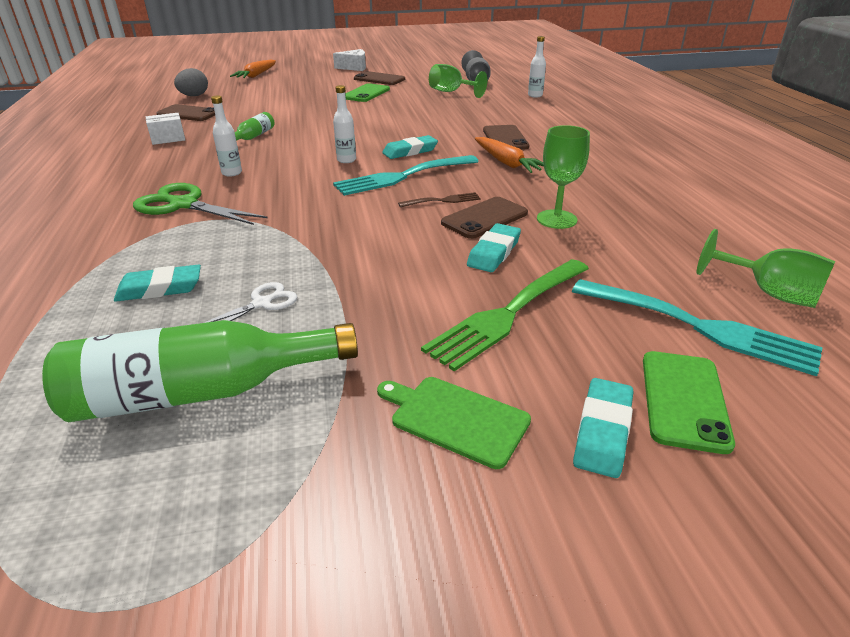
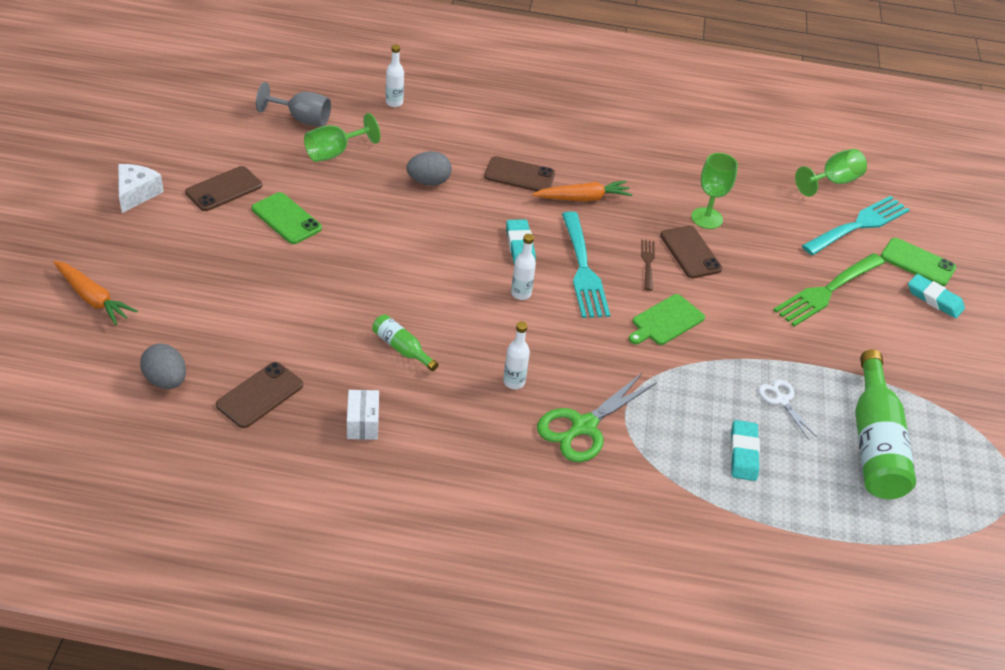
camera: 75 degrees left, 10 degrees up
green cutting board [377,377,531,469] -> green cutting board moved to [629,294,705,345]
green fork [421,259,589,371] -> green fork turned 75 degrees clockwise [773,253,885,327]
turquoise eraser [467,223,521,272] -> none
none -> grey egg [407,151,452,185]

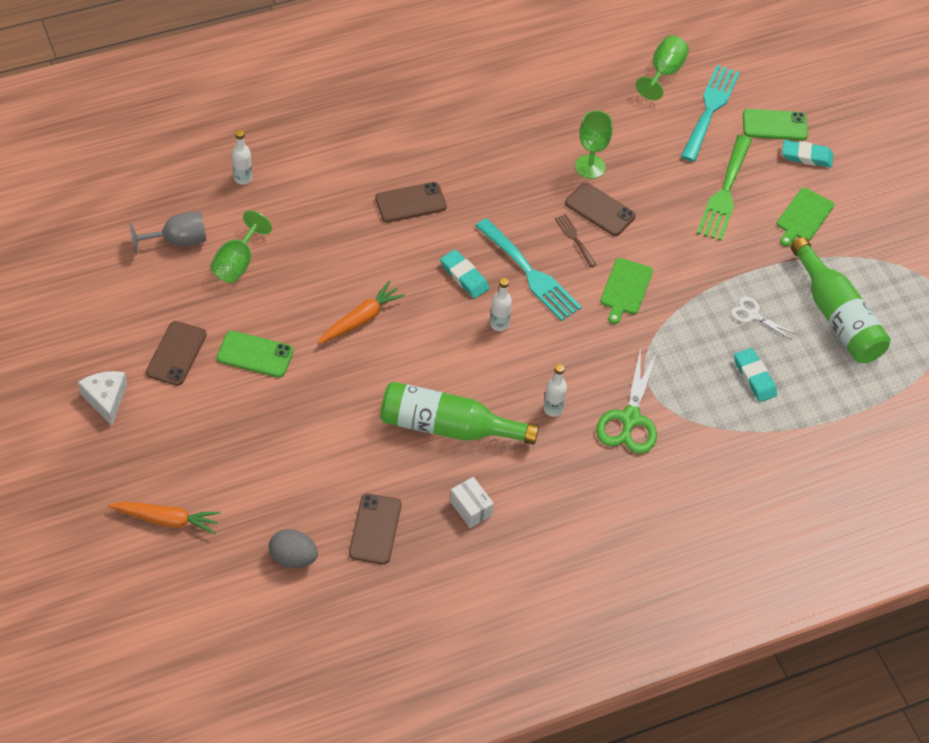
camera: 30 degrees left, 10 degrees up
green bottle [372,314,439,371] -> green bottle [380,382,539,445], size x2.08
grey egg [407,151,452,185] -> none
orange carrot [532,181,632,201] -> orange carrot moved to [318,281,405,344]
none -> green cutting board [777,188,834,246]

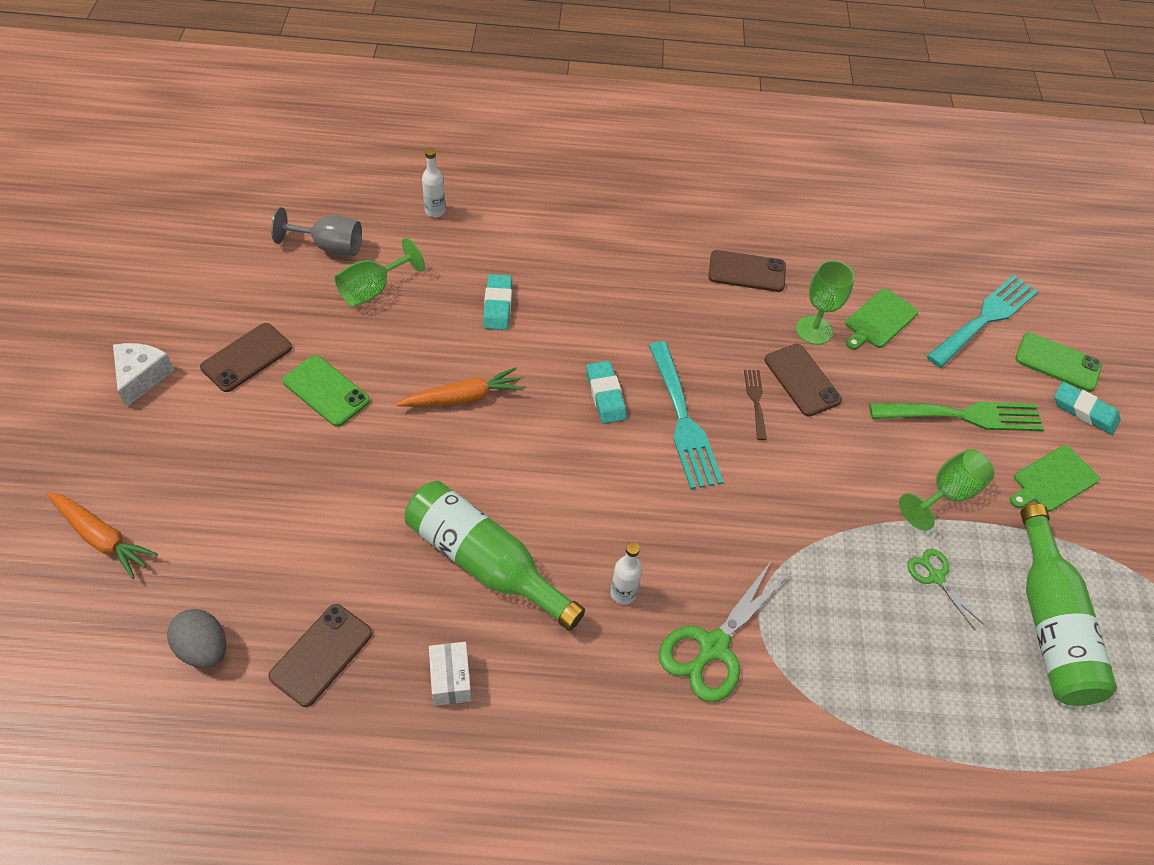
camera: 25 degrees right, 0 degrees up
brown phone [375,182,447,222] -> brown phone moved to [708,250,786,292]
white bottle [490,278,512,331] -> none
green cutting board [600,258,653,324] -> green cutting board moved to [845,289,918,350]
green goblet [636,36,689,101] -> green goblet moved to [899,449,994,531]
green fork [697,135,752,241] -> green fork turned 135 degrees counterclockwise [869,402,1044,431]
white scissors [731,297,795,340] -> green scissors [907,549,984,630]
turquoise eraser [734,348,777,402] -> turquoise eraser moved to [483,274,512,330]

